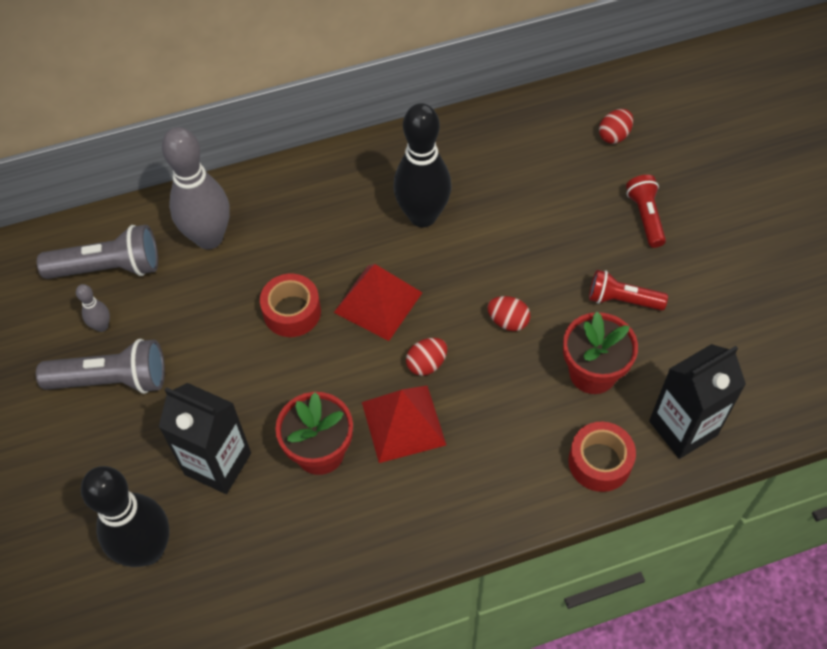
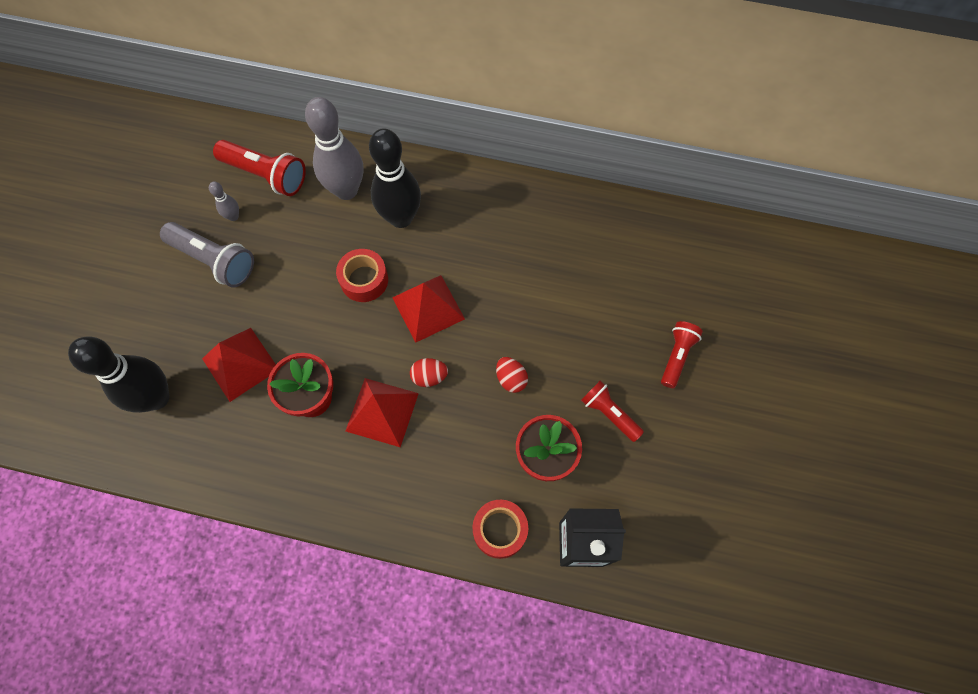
camera: 30 degrees right, 10 degrees up
grey flashlight [37,225,158,279] -> red flashlight [213,140,306,196]
black carton [159,383,251,494] -> red pyramid [202,328,276,402]
black bowling pin [393,103,451,227] -> black bowling pin moved to [369,128,421,228]
red egg [599,109,633,144] -> none

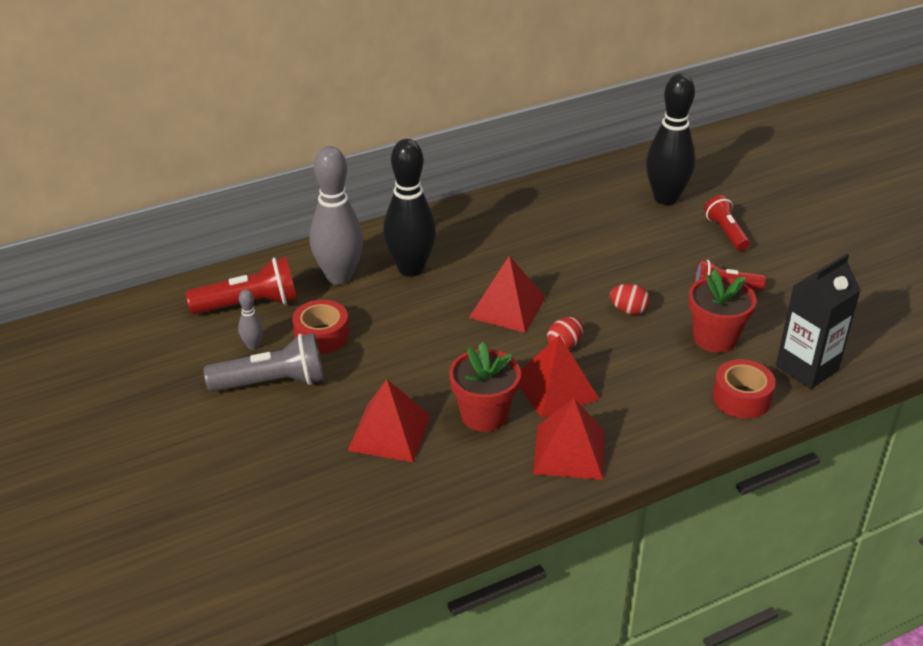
camera: 40 degrees left, 30 degrees down
black bowling pin [68,336,169,413] -> black bowling pin moved to [646,73,696,205]
red tape [336,249,388,302] -> red tape moved to [292,300,349,354]
none -> red pyramid [533,398,605,480]

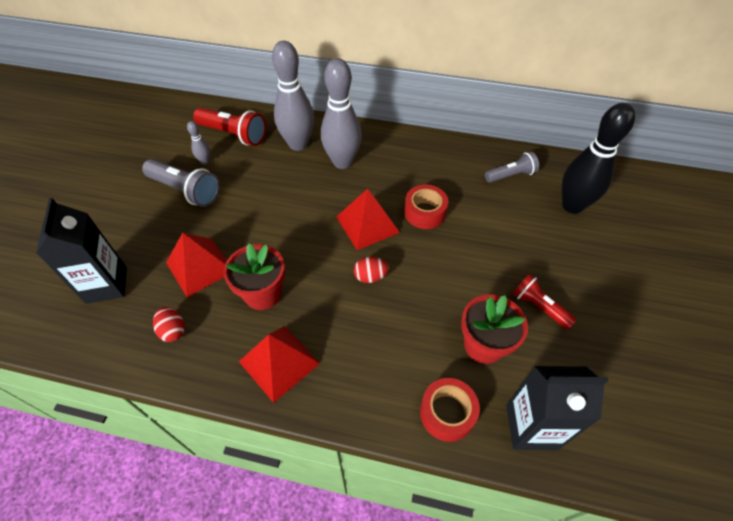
camera: 40 degrees right, 15 degrees up
red tape [292,300,349,354] -> red tape moved to [404,185,448,229]
black bowling pin [383,139,436,277] -> grey bowling pin [321,58,362,169]
red pyramid [519,335,600,418] -> none
red egg [610,284,650,315] -> red egg moved to [153,307,185,342]
red flashlight [704,195,750,251] -> none
none -> black carton [36,198,127,304]
none -> grey flashlight [485,152,539,183]

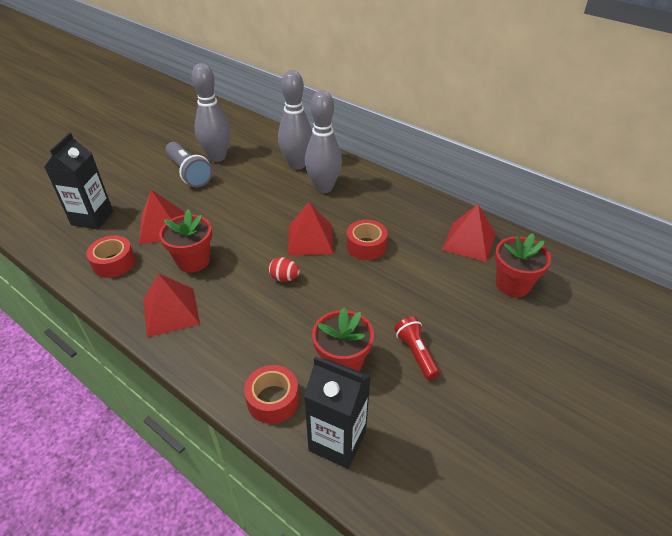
camera: 25 degrees right, 10 degrees down
red egg [153,307,185,342] -> red tape [86,235,135,278]
grey bowling pin [187,121,210,164] -> grey bowling pin [192,63,230,162], size x2.29
red flashlight [193,107,266,146] -> none
grey flashlight [485,152,539,183] -> red pyramid [442,204,496,262]
black bowling pin [562,103,635,214] -> red flower pot [495,233,551,297]

